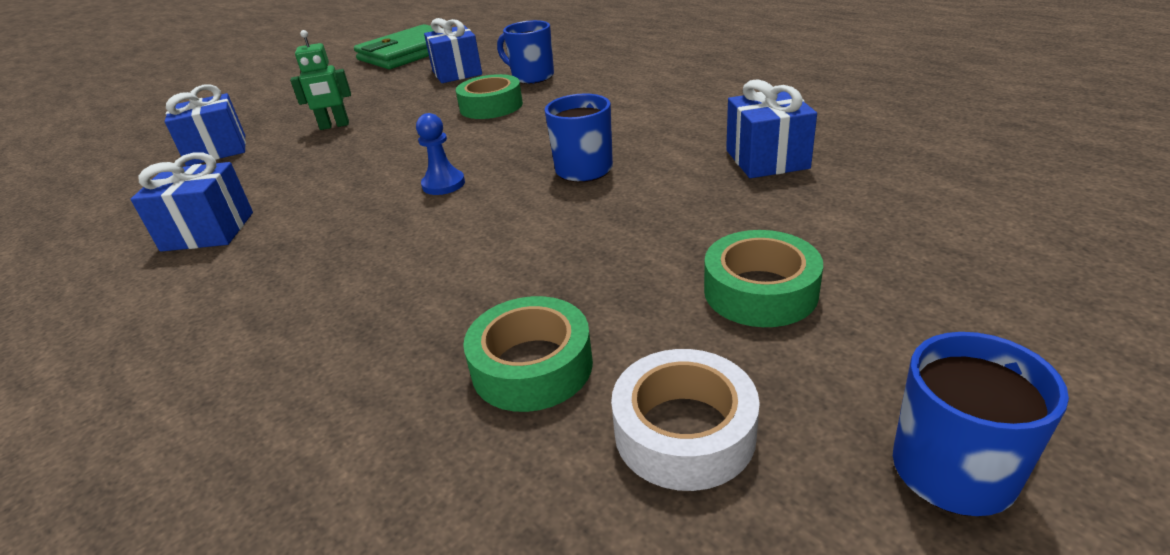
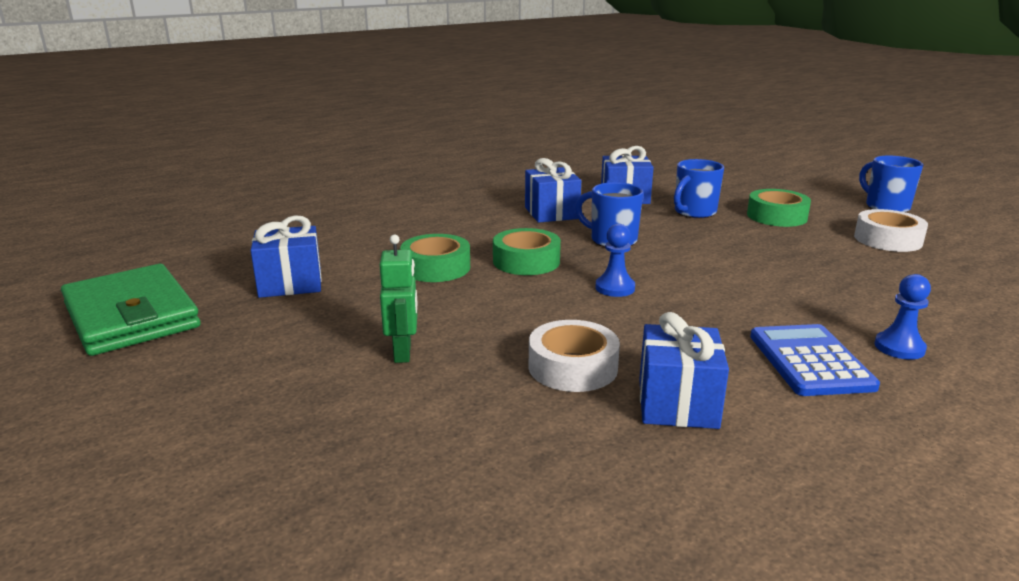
camera: 85 degrees left, 10 degrees down
blue gift [164,84,246,166] -> blue gift moved to [525,158,581,223]
green tape [463,296,593,412] -> green tape moved to [493,228,561,275]
blue mug [497,20,554,84] -> blue mug moved to [674,159,724,218]
none -> white tape [529,320,620,392]
none -> blue calculator [750,324,880,396]
none -> blue pawn [874,274,931,360]

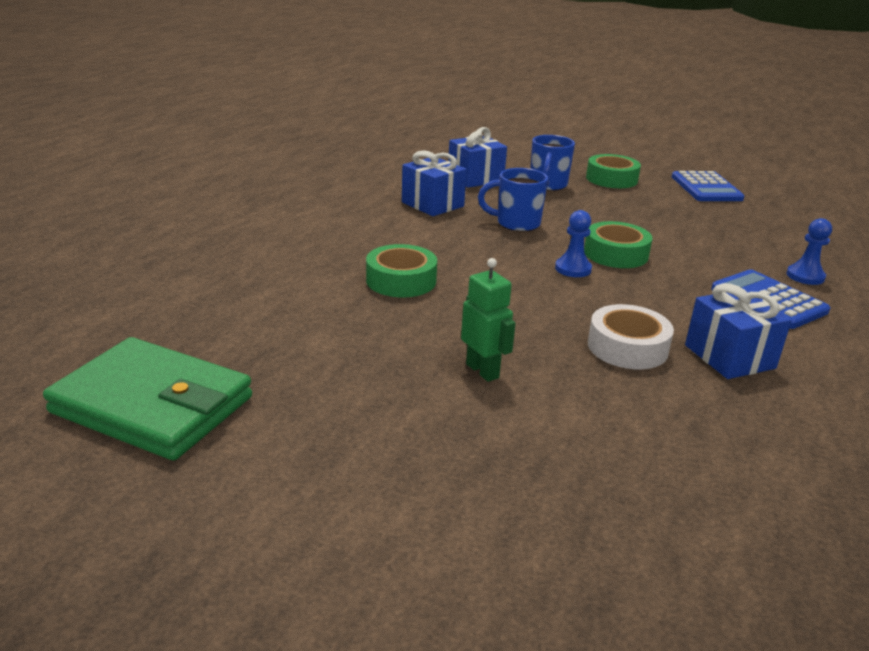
camera: 30 degrees left, 5 degrees up
blue gift [251,215,322,298] -> none
green tape [493,228,561,275] -> green tape moved to [584,221,653,268]
white tape [854,209,928,252] -> blue calculator [672,171,744,201]
blue mug [859,156,923,212] -> none

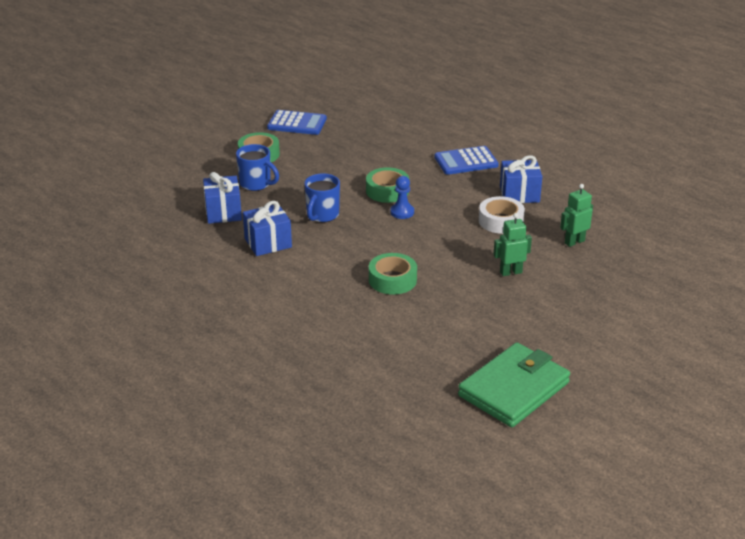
camera: 70 degrees left, 5 degrees up
blue pawn [786,218,832,285] -> none
none -> green robot [560,184,593,247]

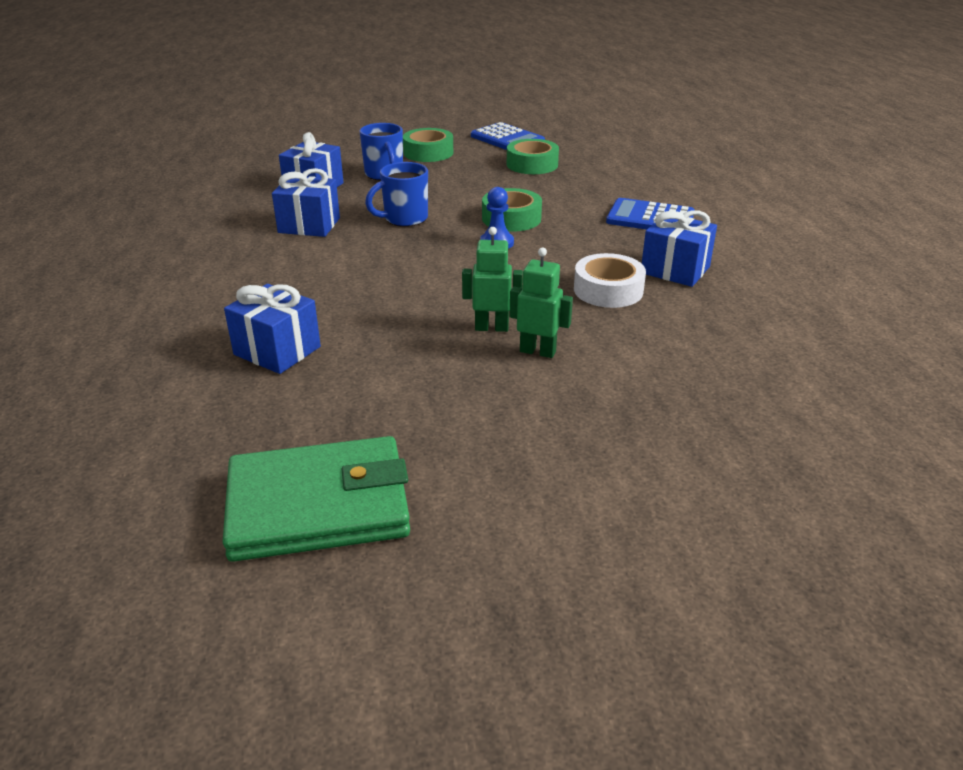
camera: 35 degrees right, 0 degrees up
green tape [369,253,417,295] -> green tape moved to [507,139,559,174]
green robot [560,184,593,247] -> green robot moved to [462,227,523,332]
none -> blue gift [224,284,321,374]

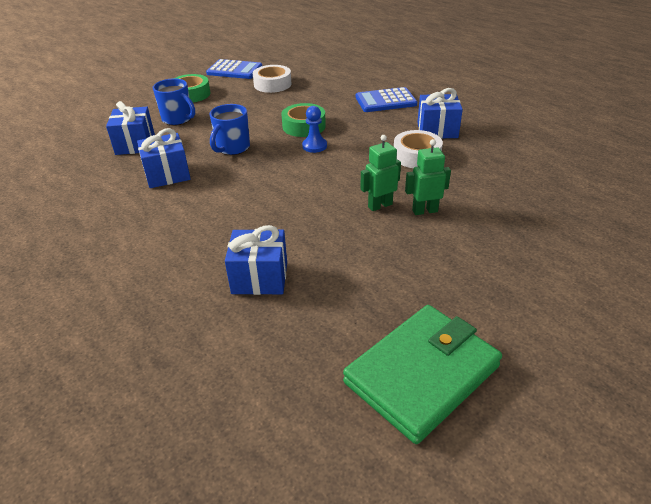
camera: 30 degrees left, 5 degrees up
green tape [507,139,559,174] -> white tape [253,65,292,93]

